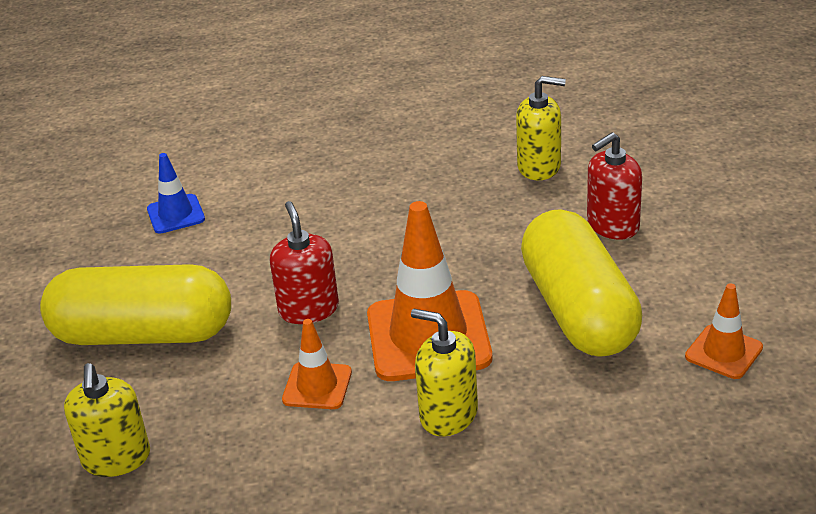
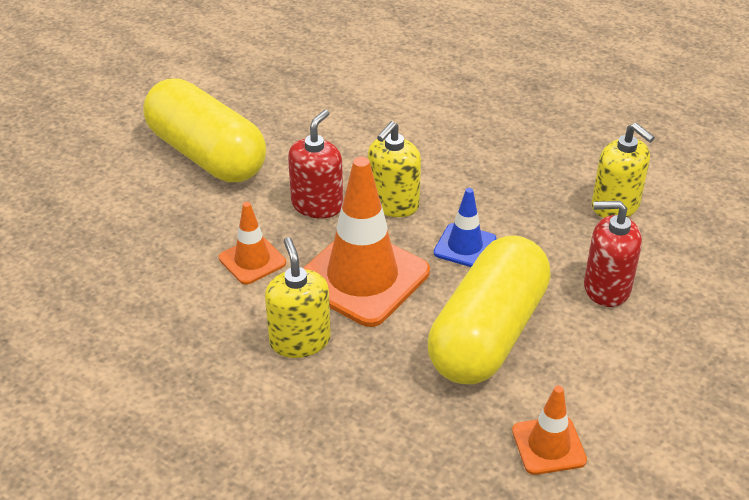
camera: 40 degrees right, 5 degrees up
yellow soap dispenser [64,363,150,477] -> yellow soap dispenser moved to [368,121,421,217]
blue traffic cone [147,153,205,234] -> blue traffic cone moved to [434,188,496,267]

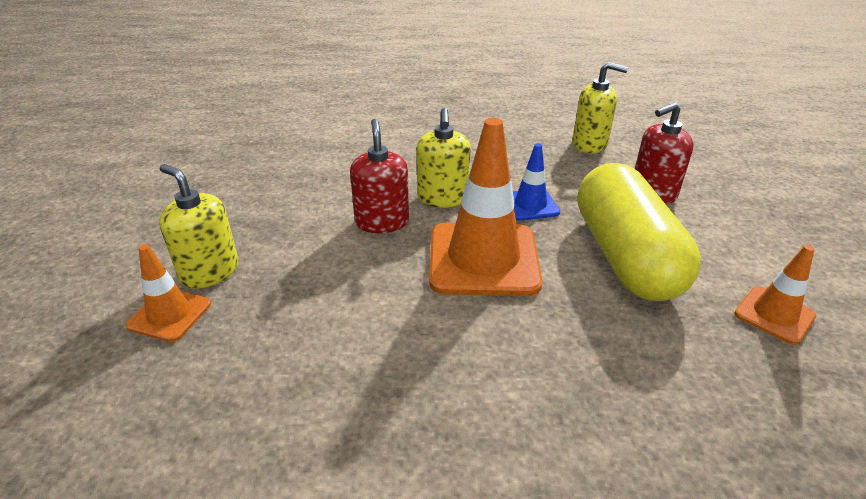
camera: 35 degrees left, 5 degrees down
yellow capsule [143,78,266,182] -> none
orange traffic cone [219,202,286,285] -> orange traffic cone moved to [125,244,211,342]
yellow soap dispenser [265,237,331,358] -> yellow soap dispenser moved to [159,164,238,289]

